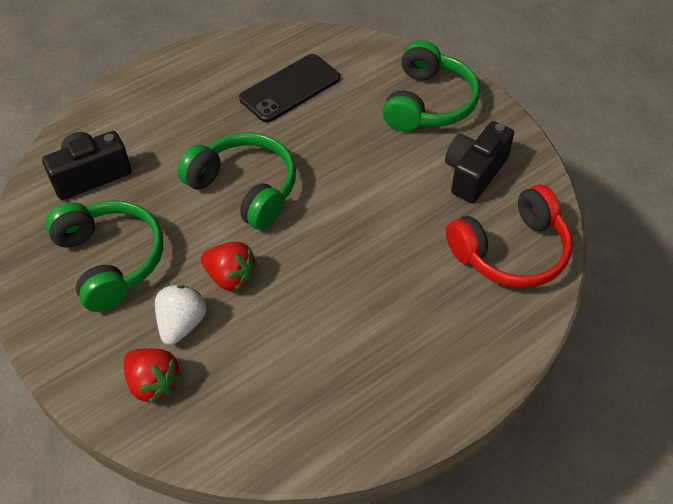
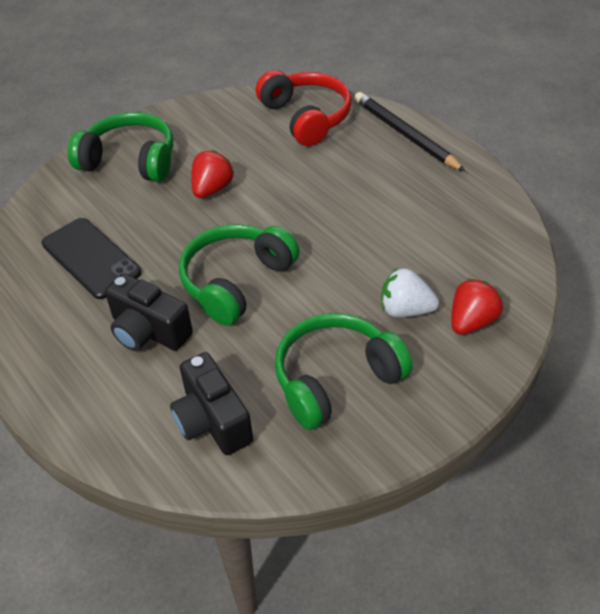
camera: 90 degrees left, 5 degrees down
red strawberry [201,242,257,291] -> red strawberry moved to [191,150,234,198]
black camera [445,121,514,203] -> black camera moved to [105,273,193,351]
none -> black pencil [354,92,465,171]

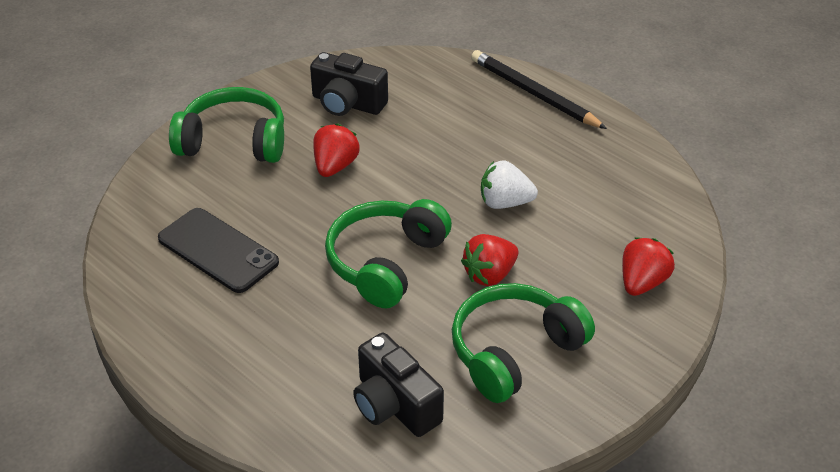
camera: 10 degrees left, 5 degrees down
black camera [105,273,193,351] -> black camera moved to [310,52,388,116]
red headphones [256,70,352,146] -> none
white strawberry [381,268,439,317] -> white strawberry moved to [481,160,538,209]
none -> red strawberry [461,234,518,286]

